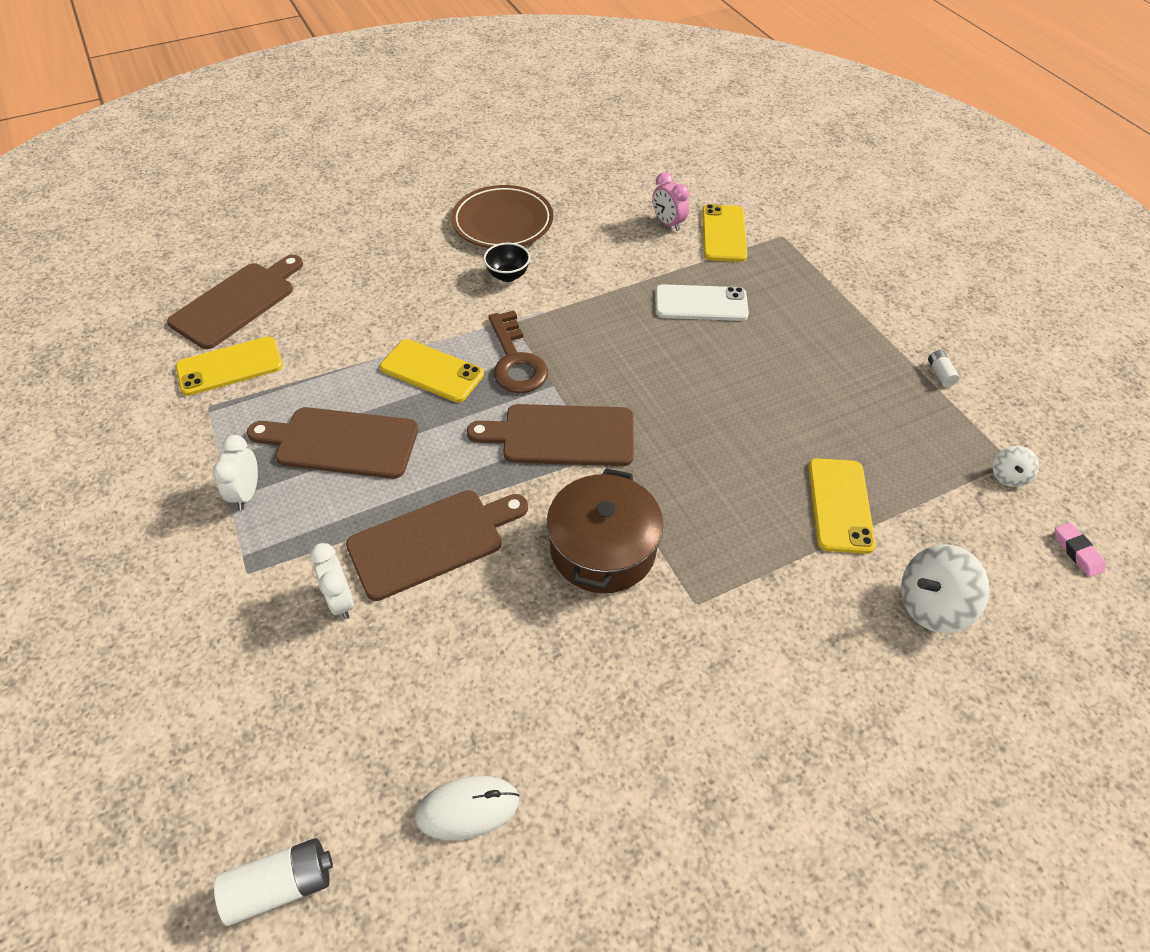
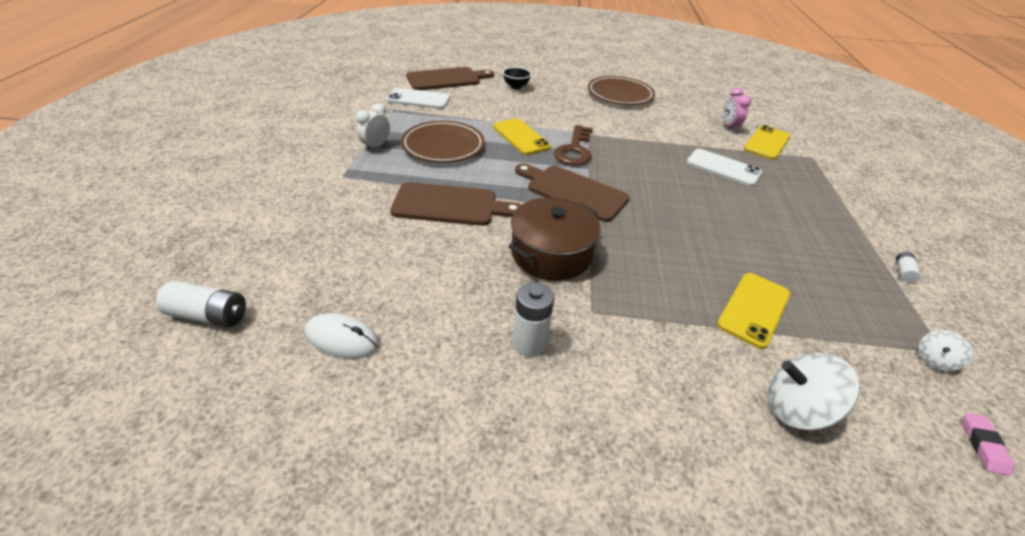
camera: 30 degrees right, 10 degrees down
yellow phone [176,336,283,396] -> white phone [386,88,450,109]
brown cutting board [247,407,418,479] -> brown plate [401,121,485,163]
white clock [309,543,354,619] -> none
black bowl [483,243,530,282] -> black bowl moved to [503,67,532,90]
none -> white battery [513,282,554,357]

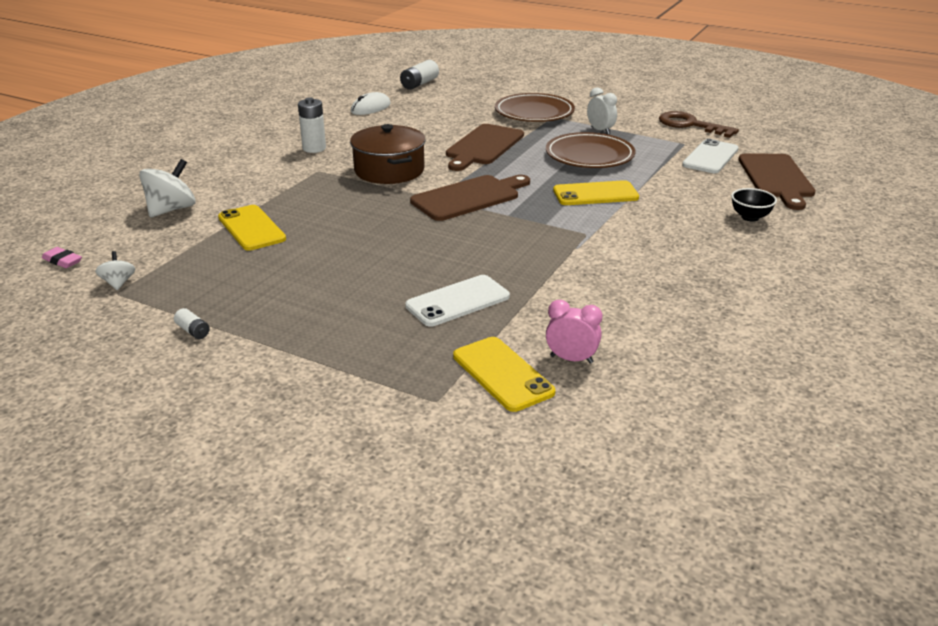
camera: 115 degrees right, 10 degrees down
brown key [554,125,593,166] -> brown key moved to [659,111,739,138]
brown plate [588,76,655,105] -> brown plate moved to [495,93,575,122]

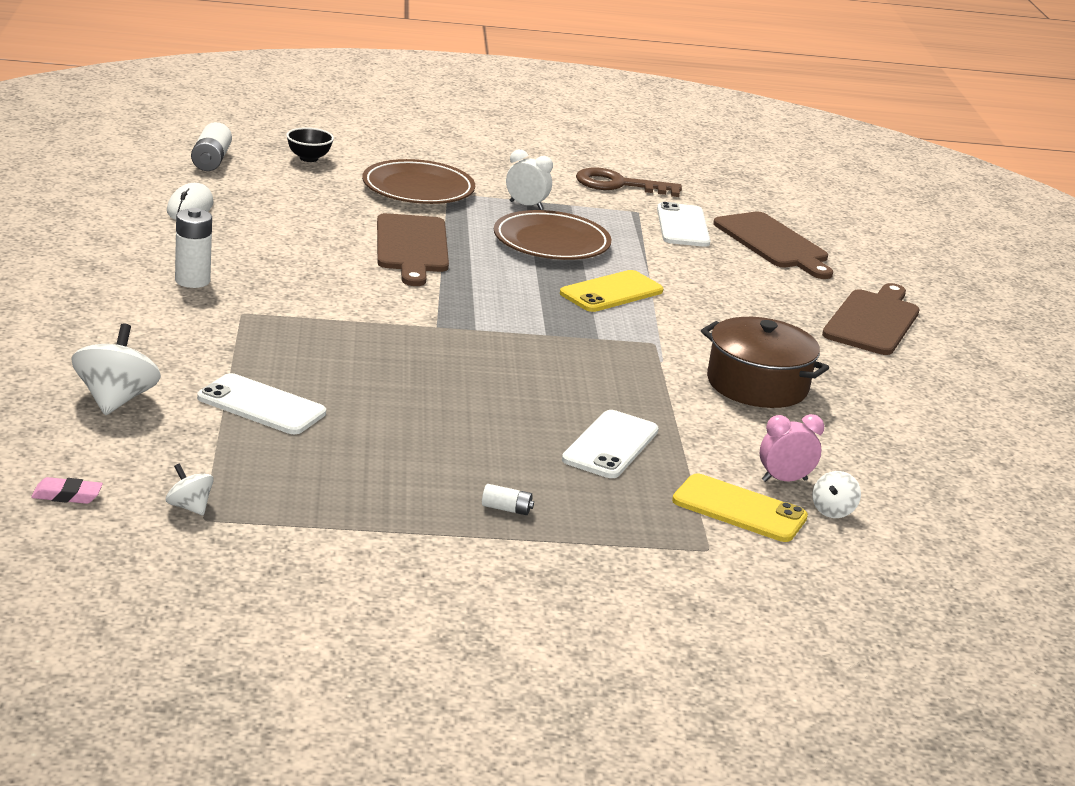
camera: 35 degrees left, 5 degrees down
white battery [174,308,210,339] -> white battery moved to [482,484,534,515]
yellow phone [218,205,286,251] -> white phone [197,373,326,434]
brown pot [350,124,426,184] -> brown pot moved to [701,317,829,408]
brown cutting board [410,175,530,221] -> brown cutting board moved to [822,283,919,355]
black bowl [731,188,777,222] -> black bowl moved to [286,128,334,162]
none -> white spinning top [812,471,861,518]

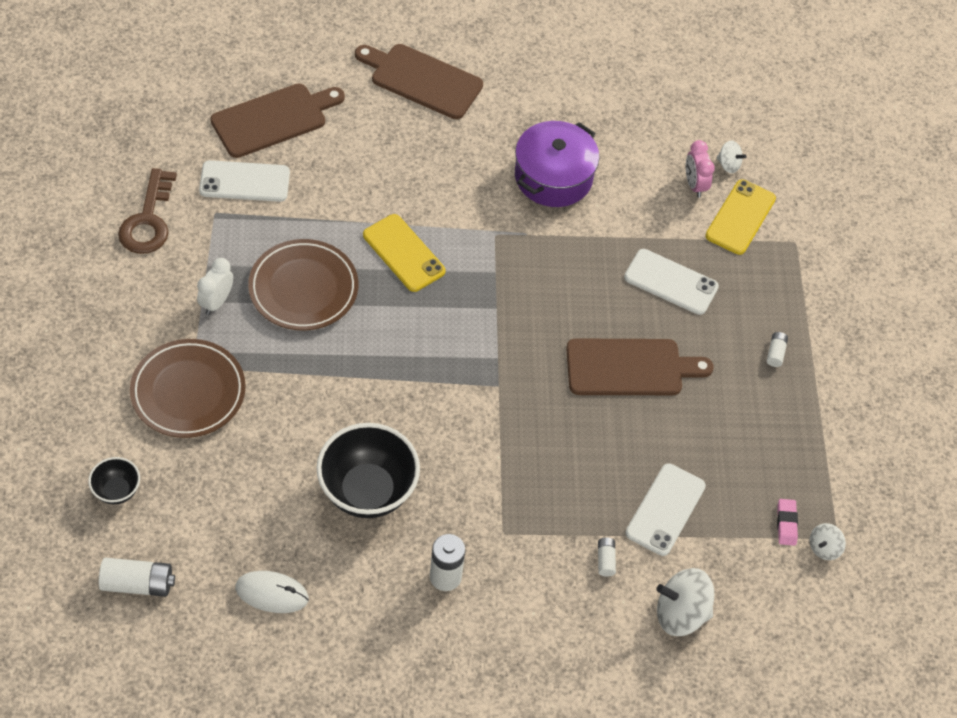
camera: 90 degrees left, 30 degrees up
pink eraser [31,477,103,504] -> pink eraser moved to [777,499,798,546]
brown cutting board [377,213,449,286] -> brown cutting board moved to [566,338,714,395]
brown pot [701,317,829,408] -> purple pot [515,121,599,207]
none -> black bowl [316,423,420,518]
none -> white battery [598,537,616,577]

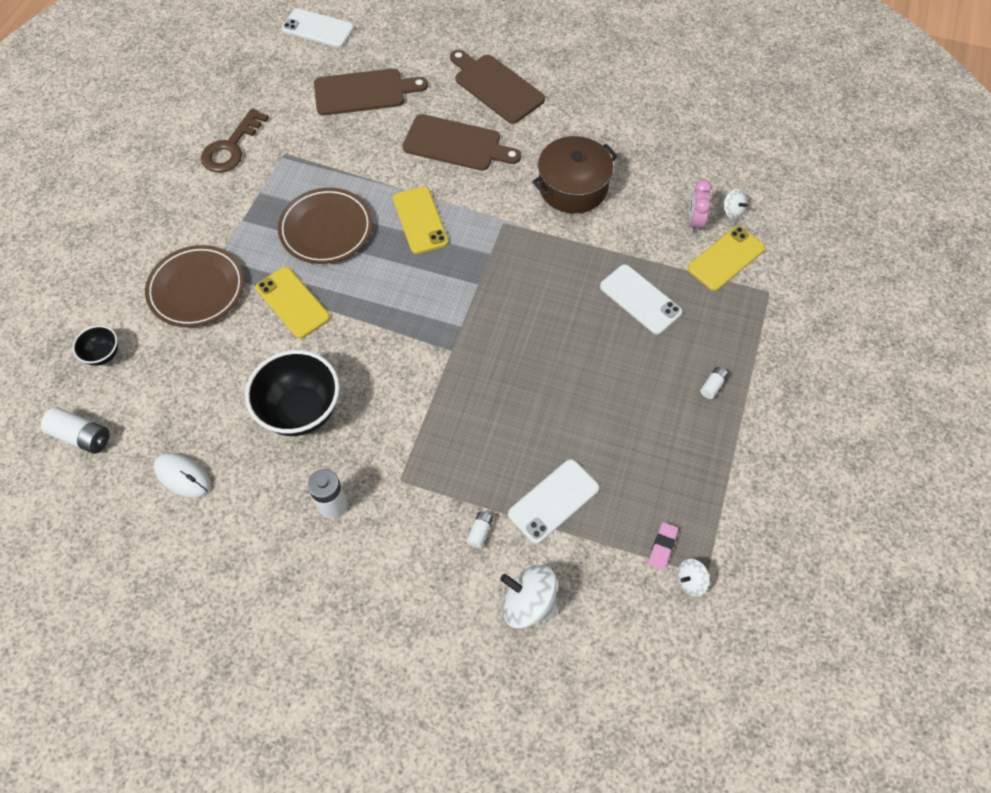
camera: 25 degrees right, 5 degrees up
white clock [197,258,233,315] -> none
white phone [199,160,290,202] -> white phone moved to [282,9,354,48]
purple pot [515,121,599,207] -> brown pot [532,136,618,214]
brown cutting board [566,338,714,395] -> brown cutting board moved to [403,114,521,171]
none -> yellow phone [256,267,330,339]

